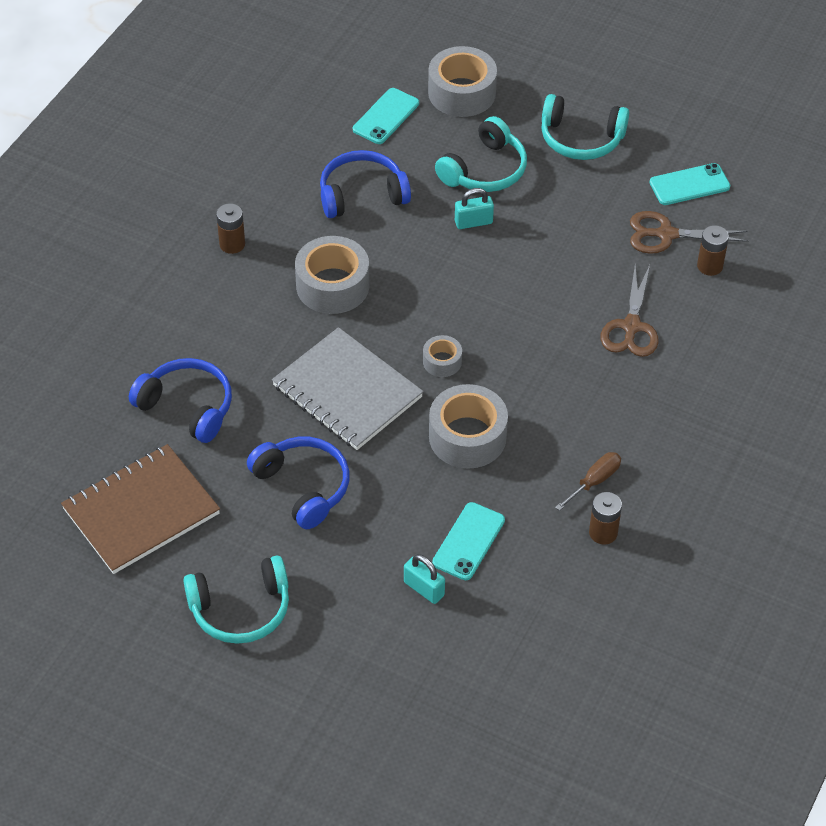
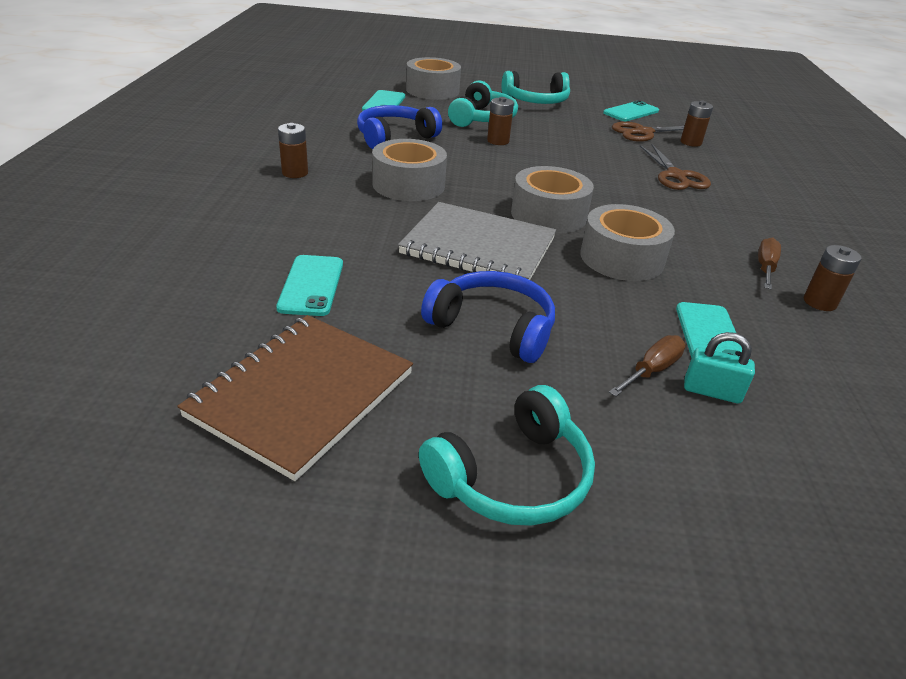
camera: 25 degrees left, 15 degrees down
blue headphones [129,358,232,443] -> turquoise phone [276,255,343,316]
grey tape [423,335,462,377] -> grey tape [511,166,594,234], size x1.94
turquoise padlock [455,188,494,229] -> brown battery [487,97,514,145]
none -> brown screwdriver [609,335,686,397]

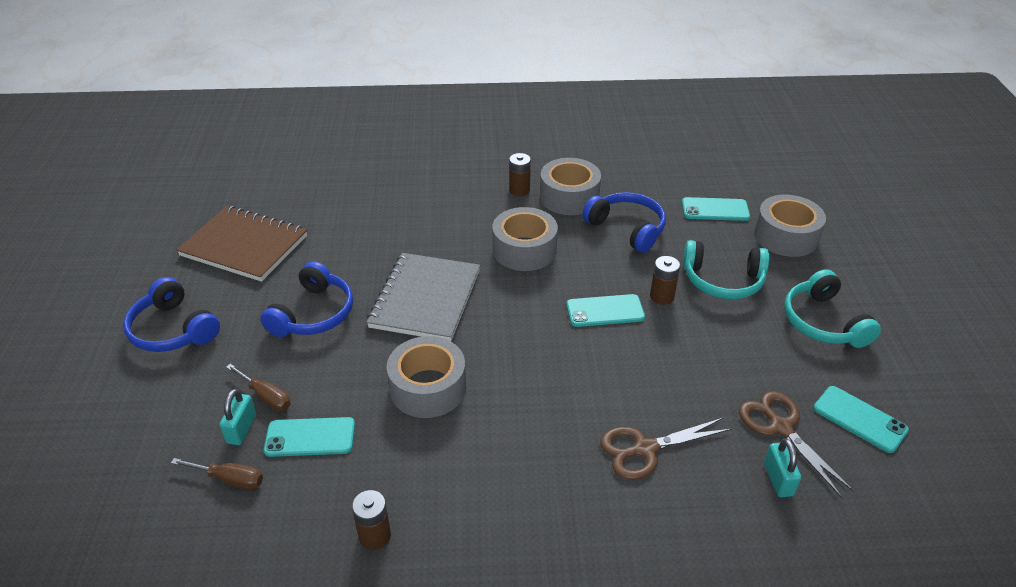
camera: 85 degrees right, 5 degrees up
turquoise phone [276,255,343,316] -> turquoise phone moved to [566,294,645,327]
turquoise headphones [419,385,595,526] -> blue headphones [123,277,220,352]
grey tape [511,166,594,234] -> grey tape moved to [540,158,601,215]
brown battery [681,100,713,147] -> turquoise padlock [764,439,801,497]
brown screwdriver [758,238,781,289] -> brown screwdriver moved to [171,458,263,489]

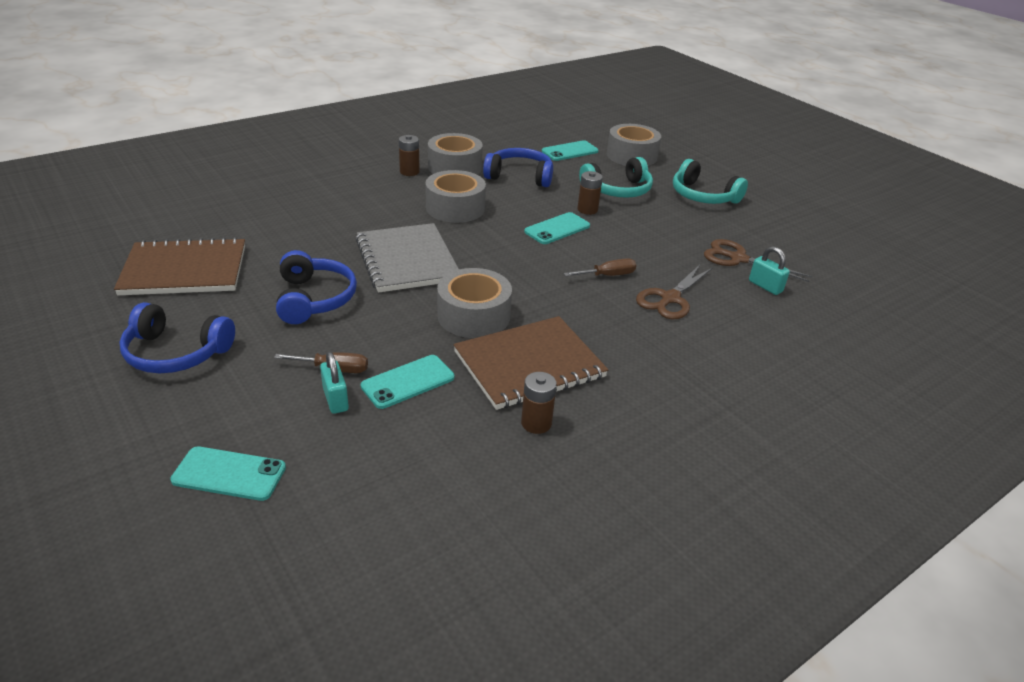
camera: 35 degrees left, 5 degrees down
brown screwdriver [171,458,263,489] -> brown screwdriver moved to [564,258,636,276]
turquoise phone [813,386,909,453] -> turquoise phone moved to [170,446,286,501]
none -> brown notebook [453,316,608,410]

